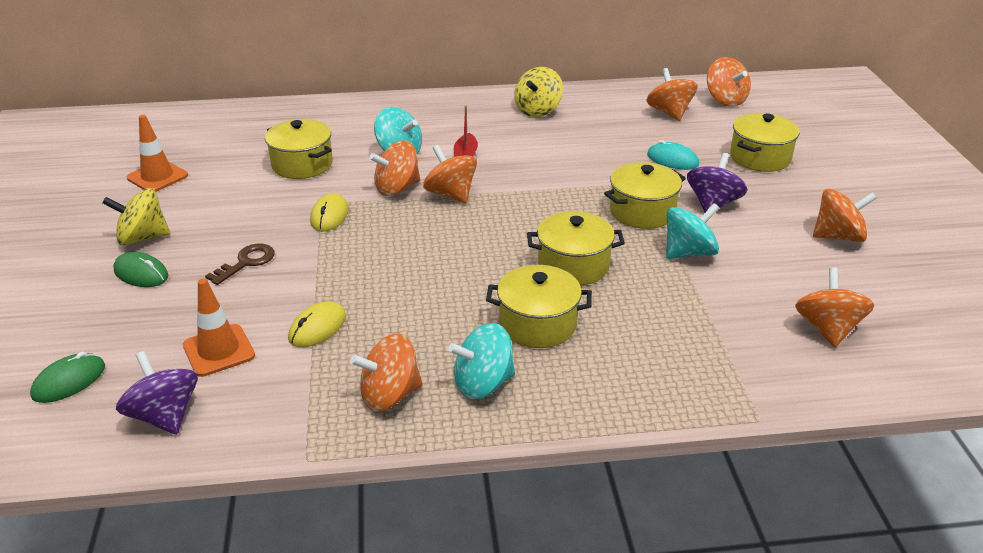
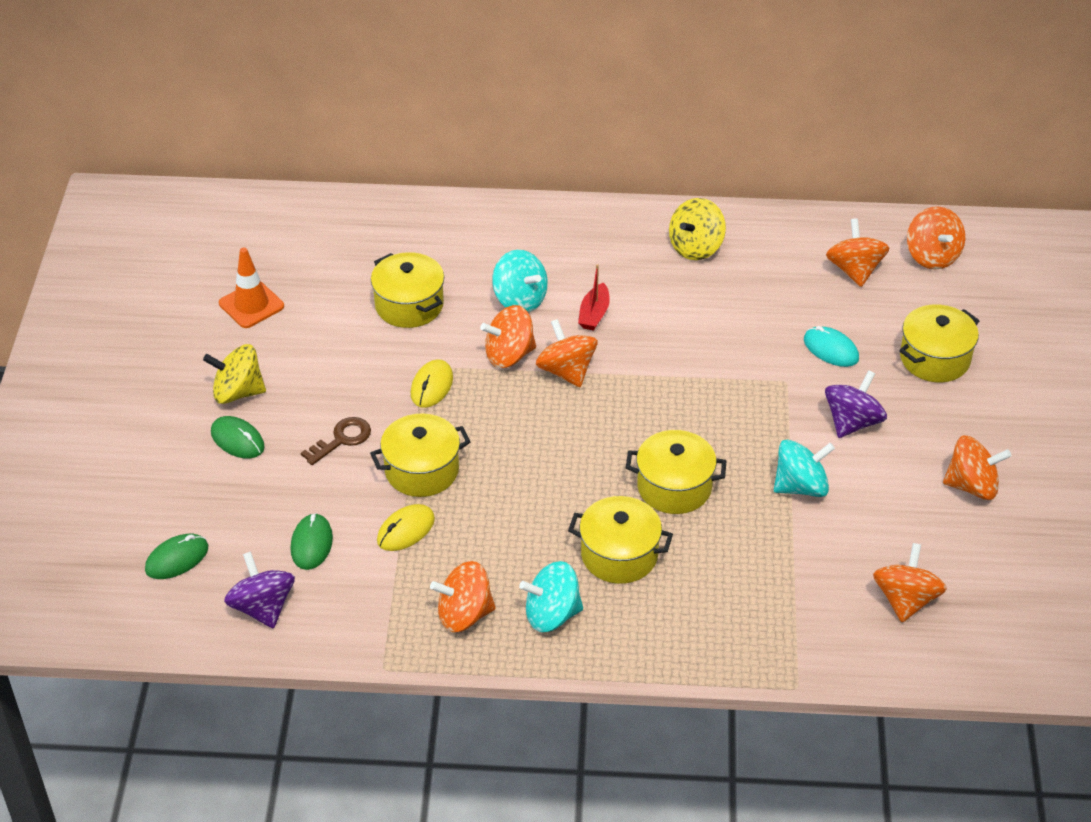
camera: 10 degrees right, 10 degrees up
orange traffic cone [183,279,255,377] -> green mouse [290,513,333,570]
yellow pot [604,162,686,229] -> yellow pot moved to [370,413,470,497]

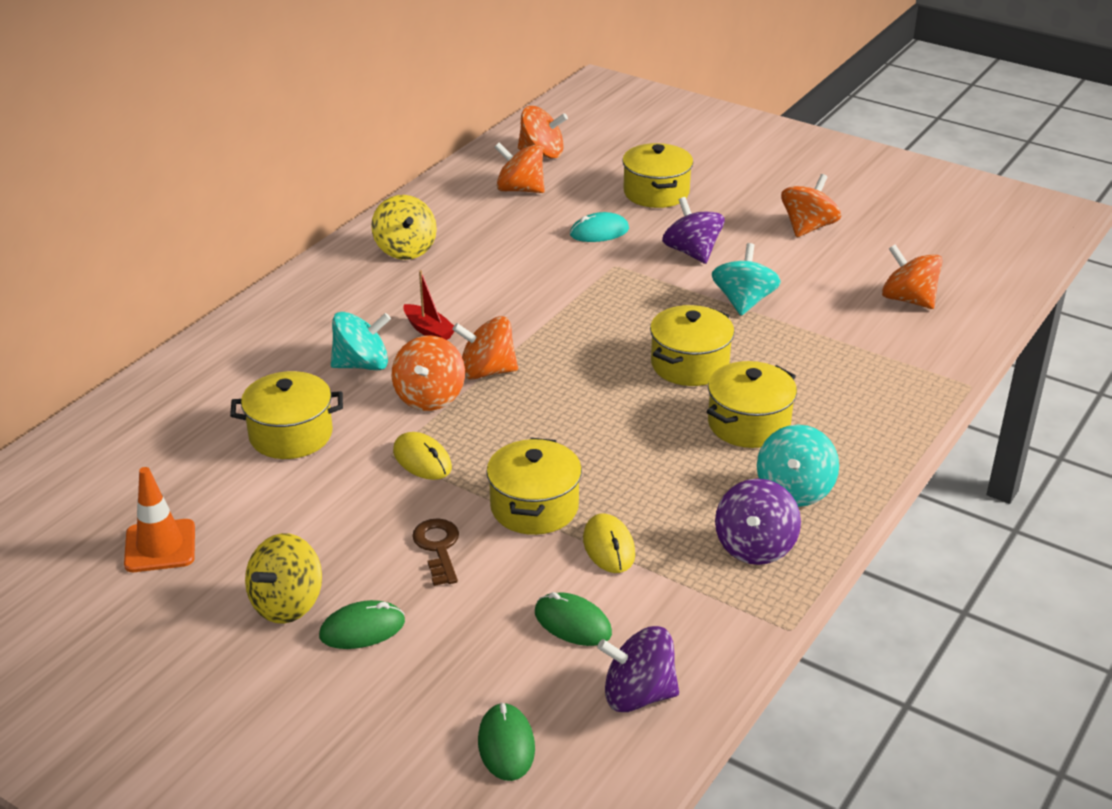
camera: 60 degrees left, 10 degrees down
orange spinning top [430,561,496,632] -> purple spinning top [715,478,801,565]

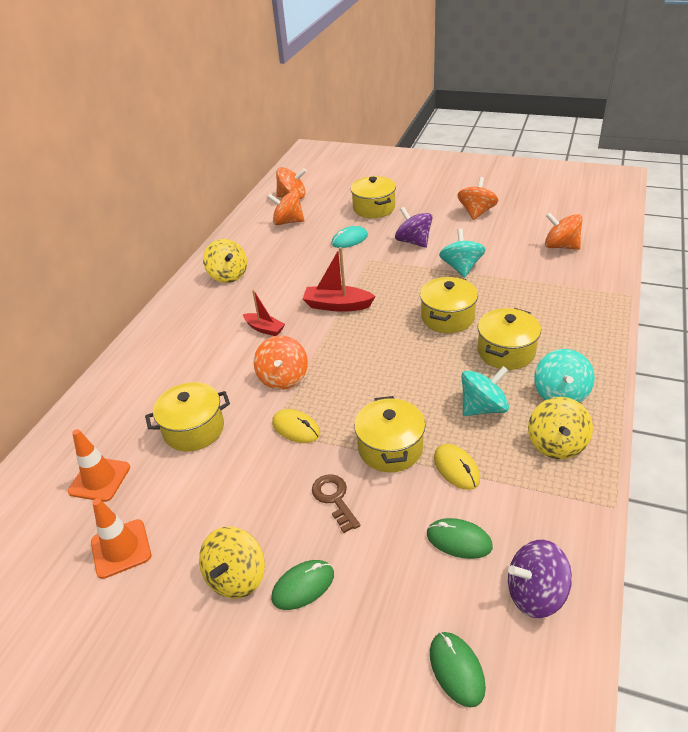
camera: 10 degrees left, 5 degrees up
turquoise spinning top [331,312,391,370] -> turquoise spinning top moved to [461,366,509,416]
orange spinning top [452,316,518,380] -> none
purple spinning top [715,478,801,565] -> yellow spinning top [528,397,593,459]
none -> orange traffic cone [68,429,130,502]
none -> red boat [303,247,376,312]

